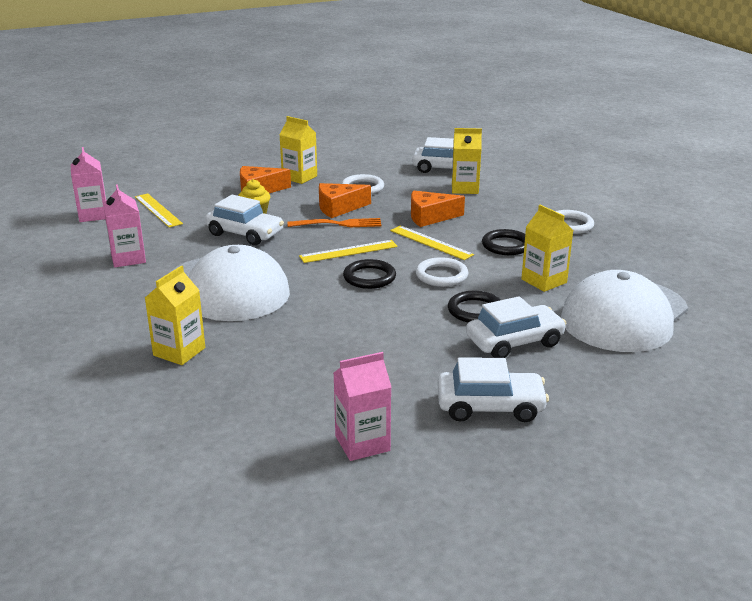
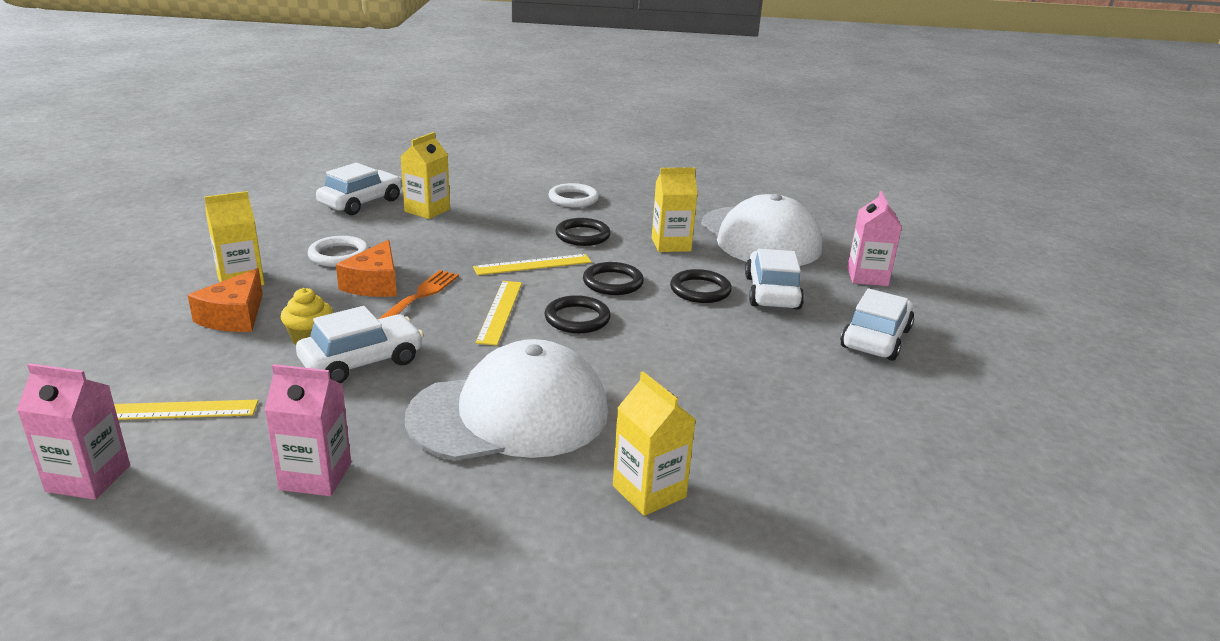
camera: 65 degrees left, 0 degrees up
pink carton [334,352,391,461] -> pink carton moved to [847,191,902,286]
orange cheese [411,191,465,227] -> none
white ring [416,257,468,287] -> black ring [583,262,644,295]

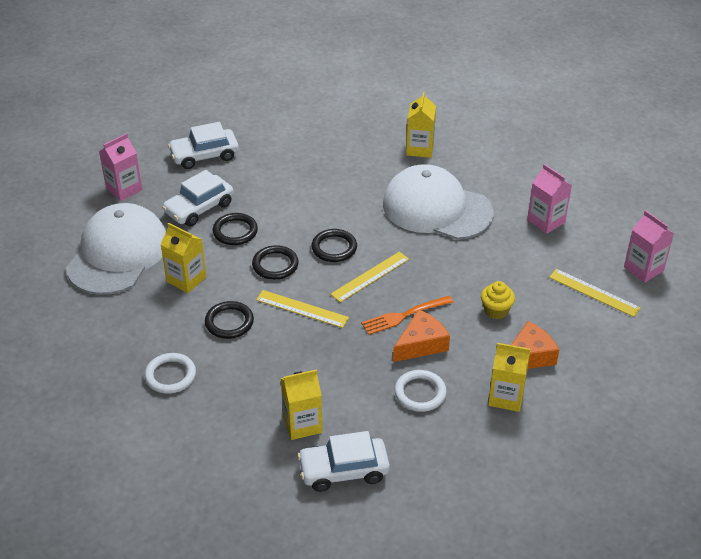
camera: 135 degrees left, 15 degrees up
white car [296,306,424,383] -> none

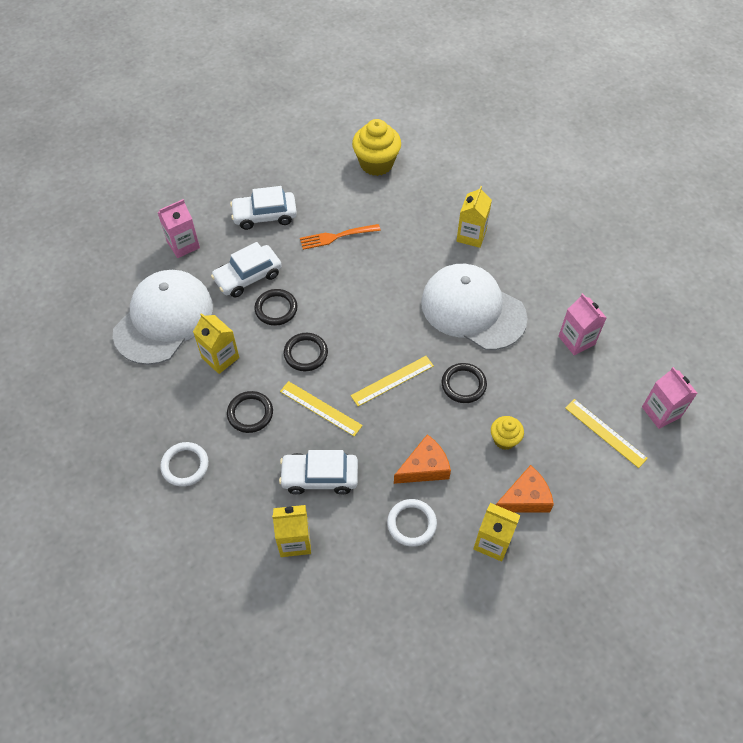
camera: 10 degrees right, 15 degrees up
white car [297,431,390,492] -> white car moved to [279,450,358,494]
black ring [312,229,357,262] -> black ring moved to [442,363,487,403]
orange fork [361,296,453,335] -> orange fork moved to [300,224,381,250]
none -> yellow cupcake [352,119,401,176]

